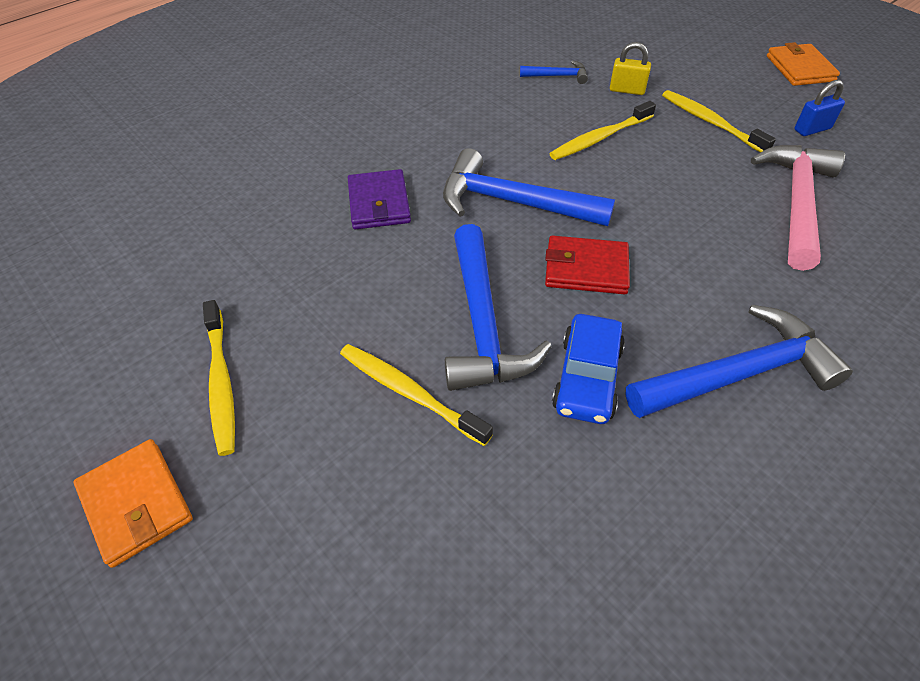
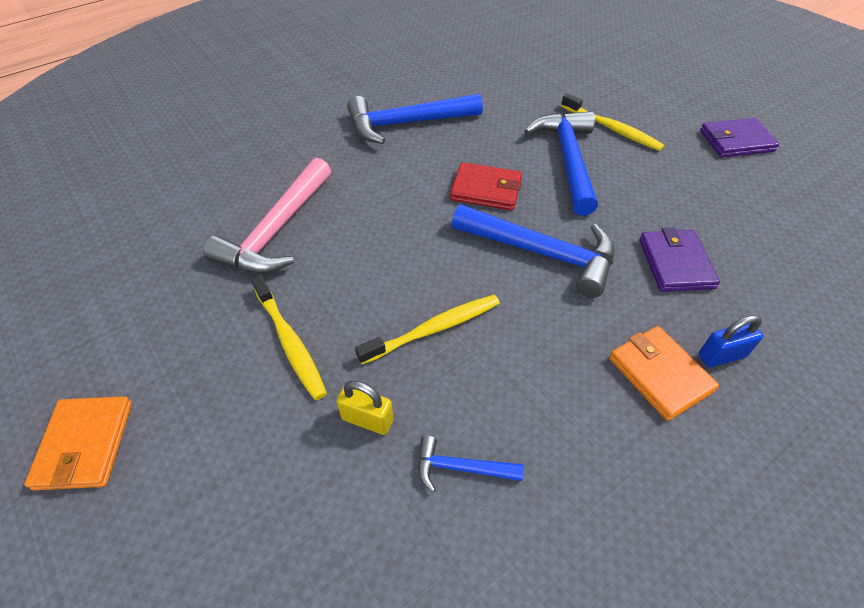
camera: 175 degrees left, 0 degrees up
orange wallet [74,439,193,568] -> orange wallet moved to [609,326,719,421]
yellow toothbrush [203,300,235,456] -> purple wallet [700,118,779,158]
blue car [552,314,625,424] -> none
blue padlock [794,80,845,136] -> blue padlock moved to [699,315,763,367]

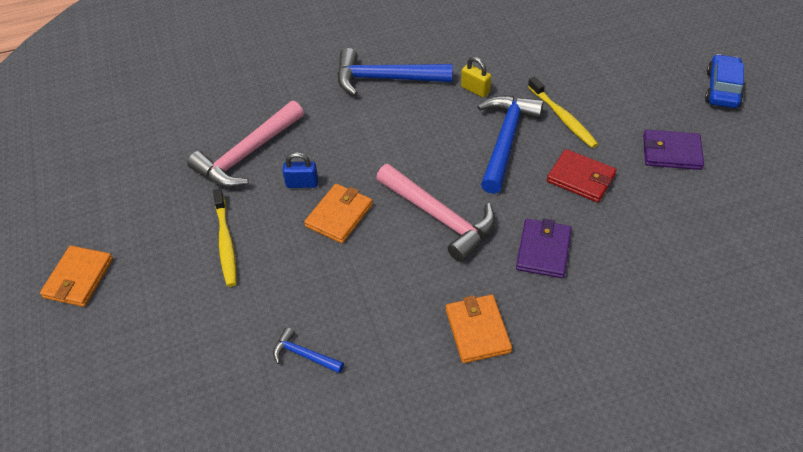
camera: 20 degrees right, 0 degrees up
yellow padlock [336,381,393,435] -> yellow padlock moved to [461,57,491,98]
yellow toothbrush [355,295,500,365] -> none
red wallet [450,162,522,210] -> red wallet moved to [547,149,617,202]
blue hammer [452,204,614,298] -> pink hammer [376,164,495,262]
blue padlock [699,315,763,367] -> blue padlock moved to [282,152,318,188]
none -> orange wallet [304,184,373,243]
none -> blue car [705,54,744,108]

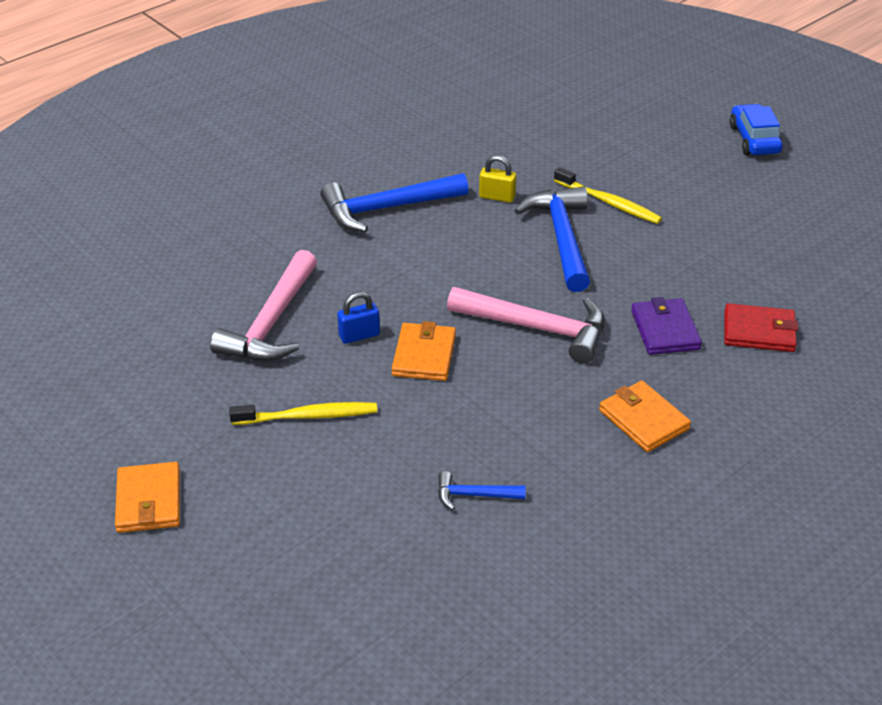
camera: 25 degrees left, 10 degrees down
yellow toothbrush [213,189,237,287] -> yellow toothbrush turned 60 degrees counterclockwise [229,402,377,425]
red wallet [547,149,617,202] -> red wallet moved to [724,303,798,352]
purple wallet [643,130,704,170] -> none

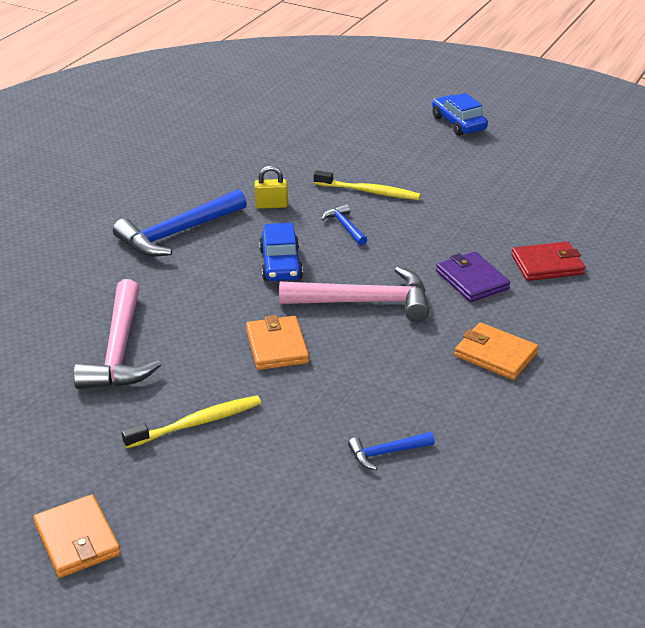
camera: 20 degrees left, 5 degrees down
blue padlock [337,292,380,344] -> none
blue hammer [514,187,590,292] -> blue hammer [321,204,367,246], size x0.48
none -> blue car [259,223,303,281]

